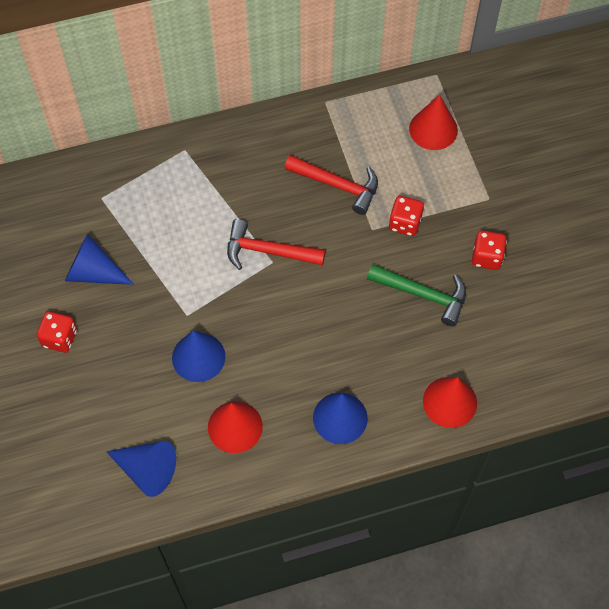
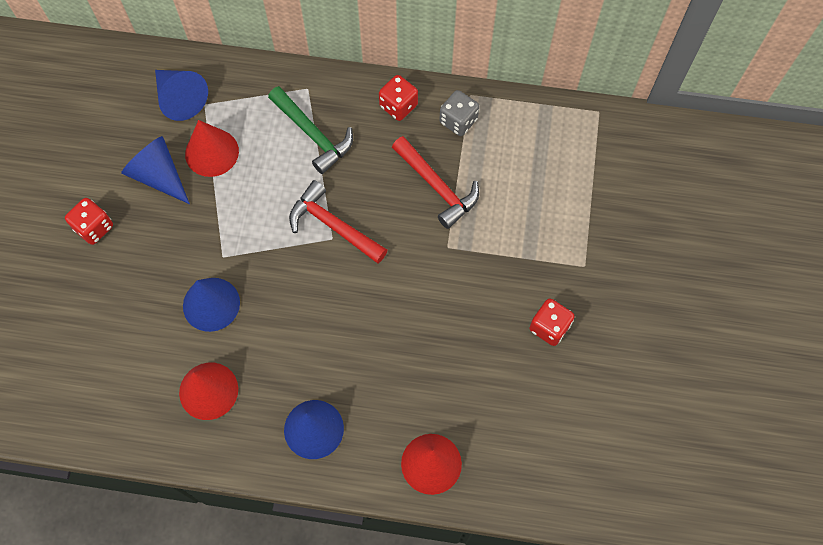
camera: 25 degrees right, 5 degrees up
blue cone [106,441,176,497] -> blue cone moved to [155,70,208,121]
green hammer [367,264,466,326] -> green hammer moved to [268,86,353,174]
red dice [389,196,424,236] -> red dice moved to [379,75,418,121]
red cone [409,95,458,150] -> red cone moved to [185,120,239,177]
none -> grey dice [439,90,479,136]

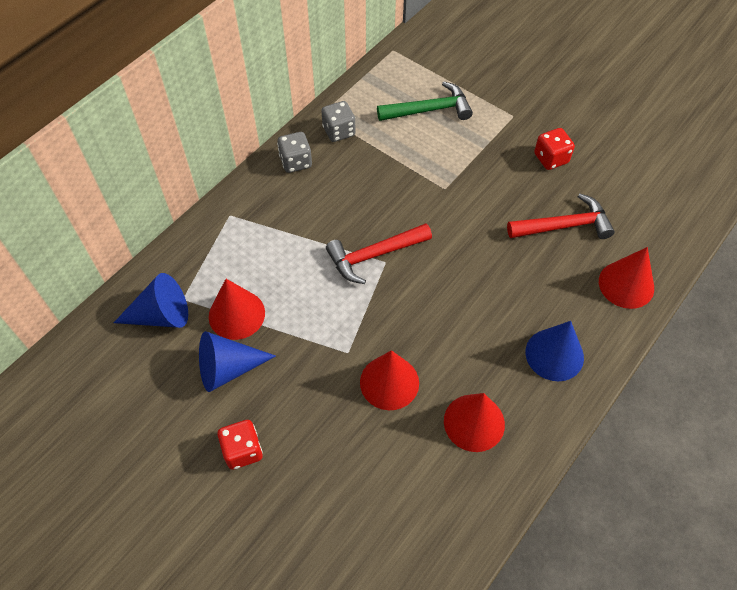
camera: 60 degrees left, 10 degrees down
blue cone [183,278,240,332] -> red cone [360,350,419,410]
green hammer [268,86,353,174] -> green hammer moved to [377,81,473,121]
red dice [379,75,418,121] -> grey dice [277,132,312,173]
red hammer [392,136,479,229] -> red hammer moved to [507,193,615,239]

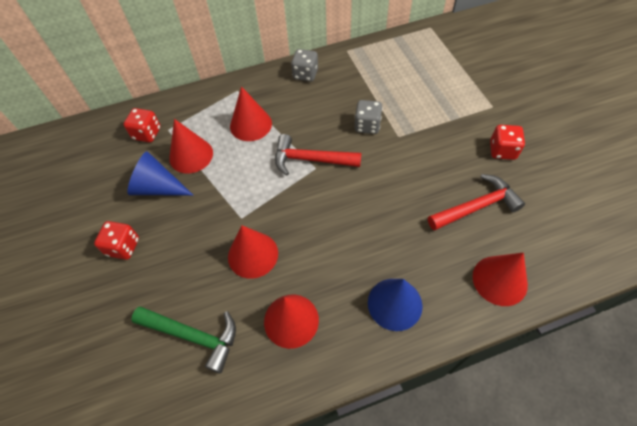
camera: 35 degrees right, 0 degrees up
blue cone [114,273,188,328] -> red dice [123,108,161,142]
grey dice [321,101,356,142] -> grey dice moved to [355,100,383,134]
green hammer [377,81,473,121] -> green hammer moved to [131,307,236,373]
red hammer [507,193,615,239] -> red hammer turned 45 degrees counterclockwise [428,174,525,231]
none -> red cone [230,86,272,141]

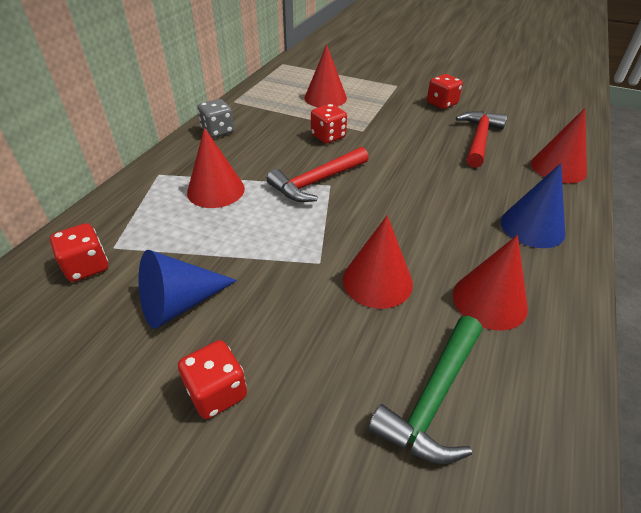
camera: 50 degrees left, 15 degrees down
green hammer [131,307,236,373] -> green hammer turned 150 degrees clockwise [368,316,482,464]
red cone [169,119,213,173] -> red cone moved to [304,44,347,107]
grey dice [355,100,383,134] -> red dice [311,104,347,144]

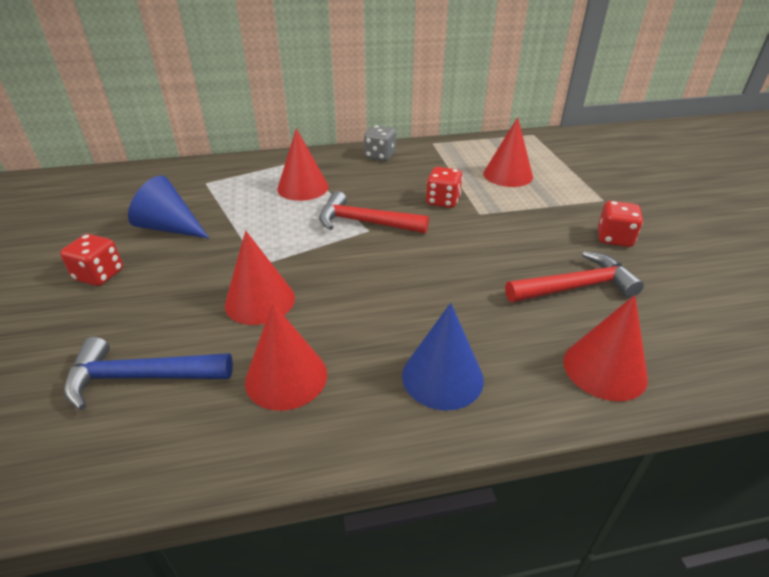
camera: 55 degrees right, 5 degrees down
red dice [50,223,108,282] -> none
green hammer [368,316,482,464] -> blue hammer [64,337,233,410]

